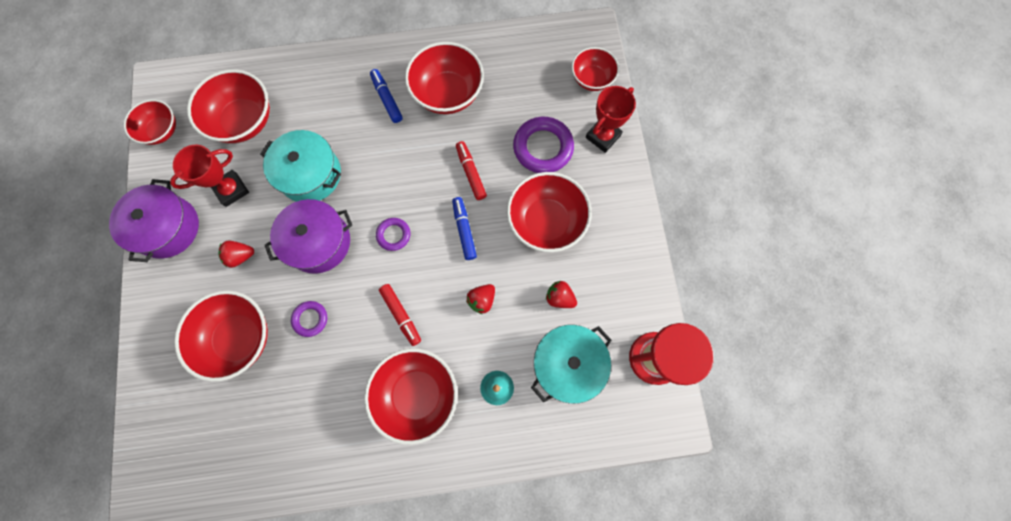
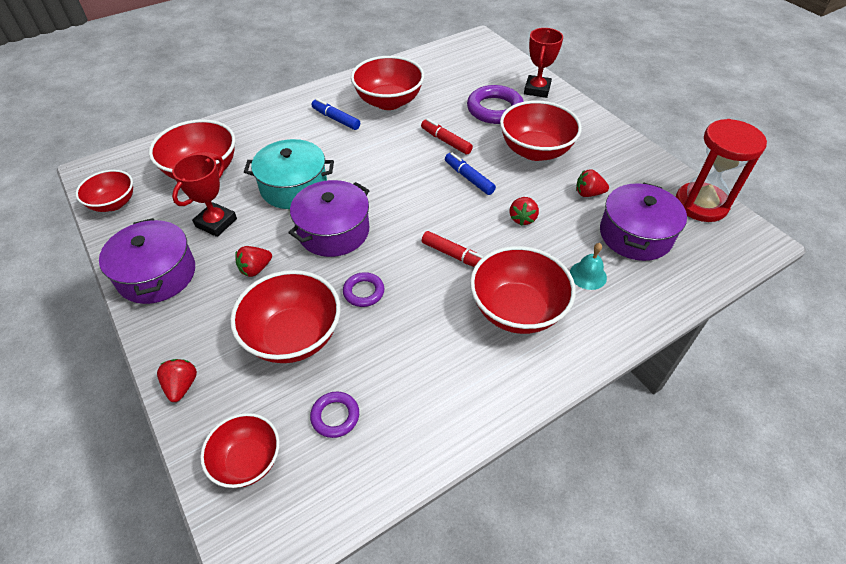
camera: 25 degrees left, 25 degrees down
purple ring [376,218,410,251] -> purple ring moved to [310,392,359,438]
turquoise pot [531,325,611,404] -> purple pot [600,183,687,261]
red bowl [572,47,619,91] -> red bowl moved to [200,413,280,488]
none -> red strawberry [157,359,197,402]

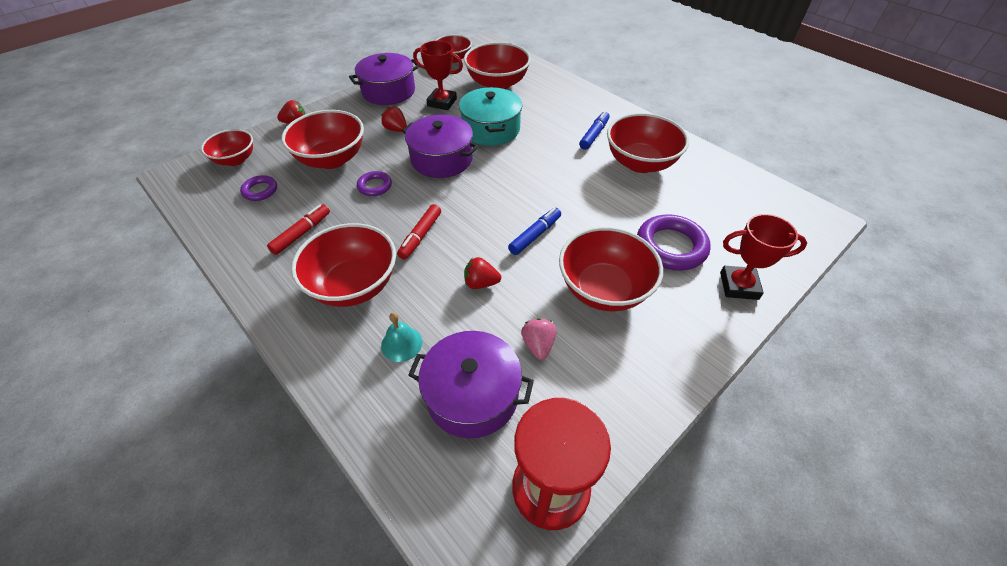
camera: 80 degrees right, 0 degrees up
red marker [421,119,473,155] -> red marker moved to [267,204,330,255]
red strawberry [576,169,609,197] -> pink strawberry [521,318,556,360]

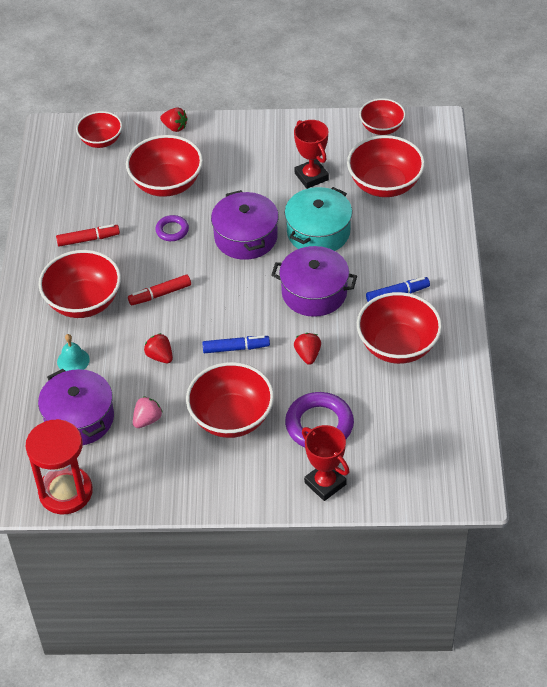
camera: 45 degrees right, 0 degrees up
purple ring [240,175,277,201] -> none
purple pot [349,53,419,105] -> purple pot moved to [271,246,357,317]
red strawberry [381,107,407,132] -> red strawberry moved to [294,333,321,365]

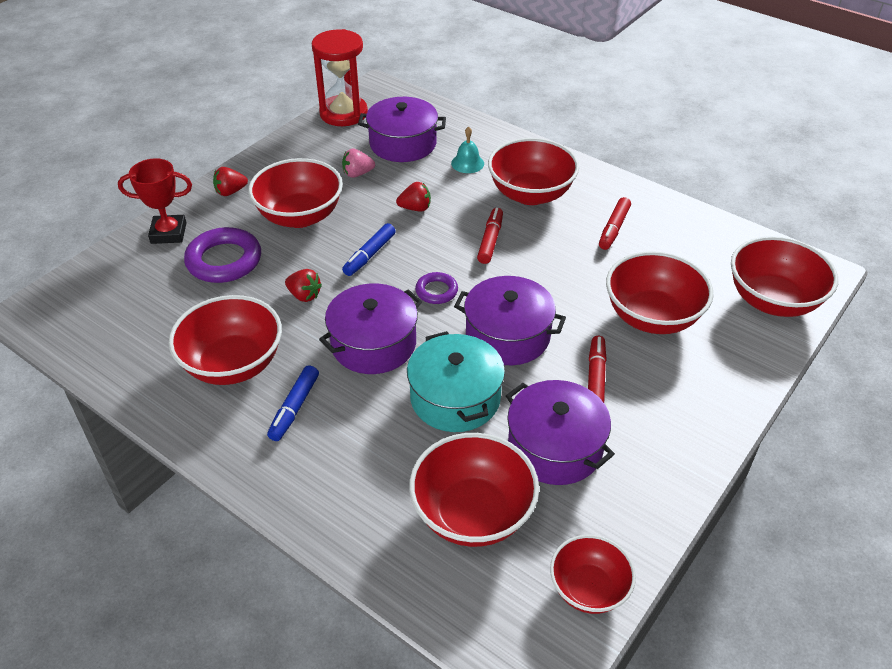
camera: 125 degrees right, 5 degrees down
red bowl [76,111,122,148] -> red bowl [731,236,838,317], size x1.61
pink strawberry [133,396,163,428] -> pink strawberry turned 90 degrees clockwise [342,148,375,178]
purple ring [155,215,189,241] -> purple ring moved to [415,272,458,304]
red strawberry [160,107,188,132] -> red strawberry moved to [213,167,248,196]
red trophy [294,120,329,189] -> purple pot [506,380,615,485]
none -> red marker [588,336,607,403]

